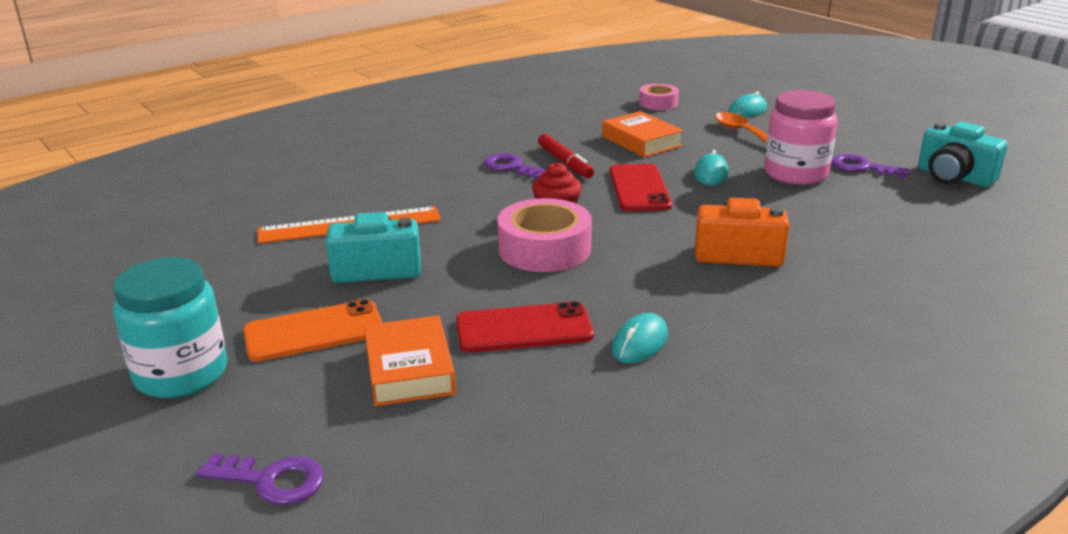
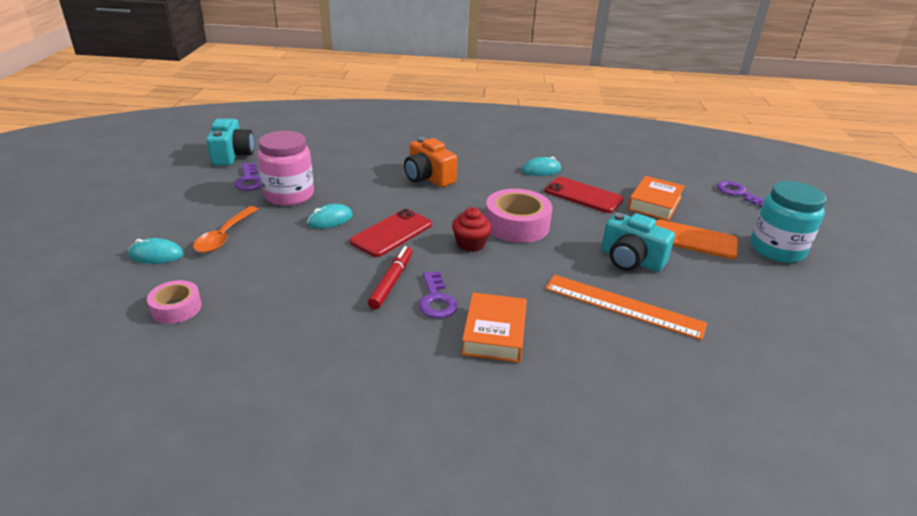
camera: 140 degrees left, 5 degrees up
orange book [602,111,684,157] -> orange book moved to [462,292,527,363]

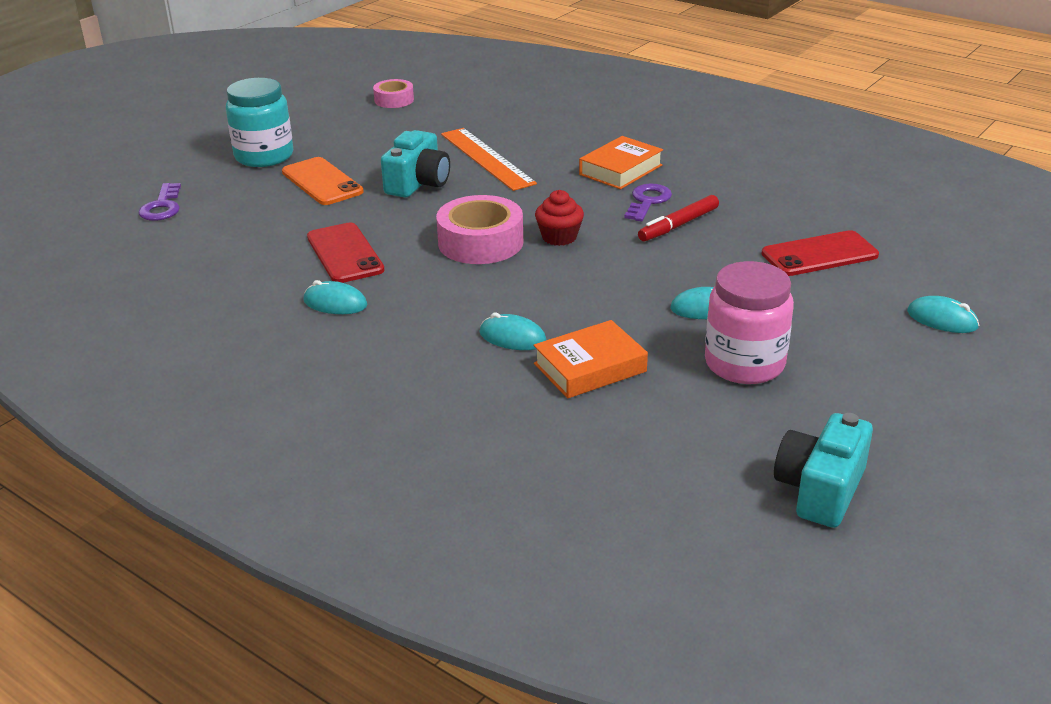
camera: 145 degrees left, 0 degrees up
pink tape [147,280,202,324] -> pink tape moved to [373,79,414,108]
orange spoon [193,206,258,253] -> none
purple key [234,163,262,191] -> none
red phone [350,209,432,257] -> red phone moved to [761,230,879,276]
orange camera [404,137,457,187] -> turquoise mouse [479,313,547,350]
turquoise camera [601,213,675,272] -> turquoise camera turned 45 degrees clockwise [381,130,450,197]
orange book [628,176,685,221] -> orange book moved to [533,320,648,398]

